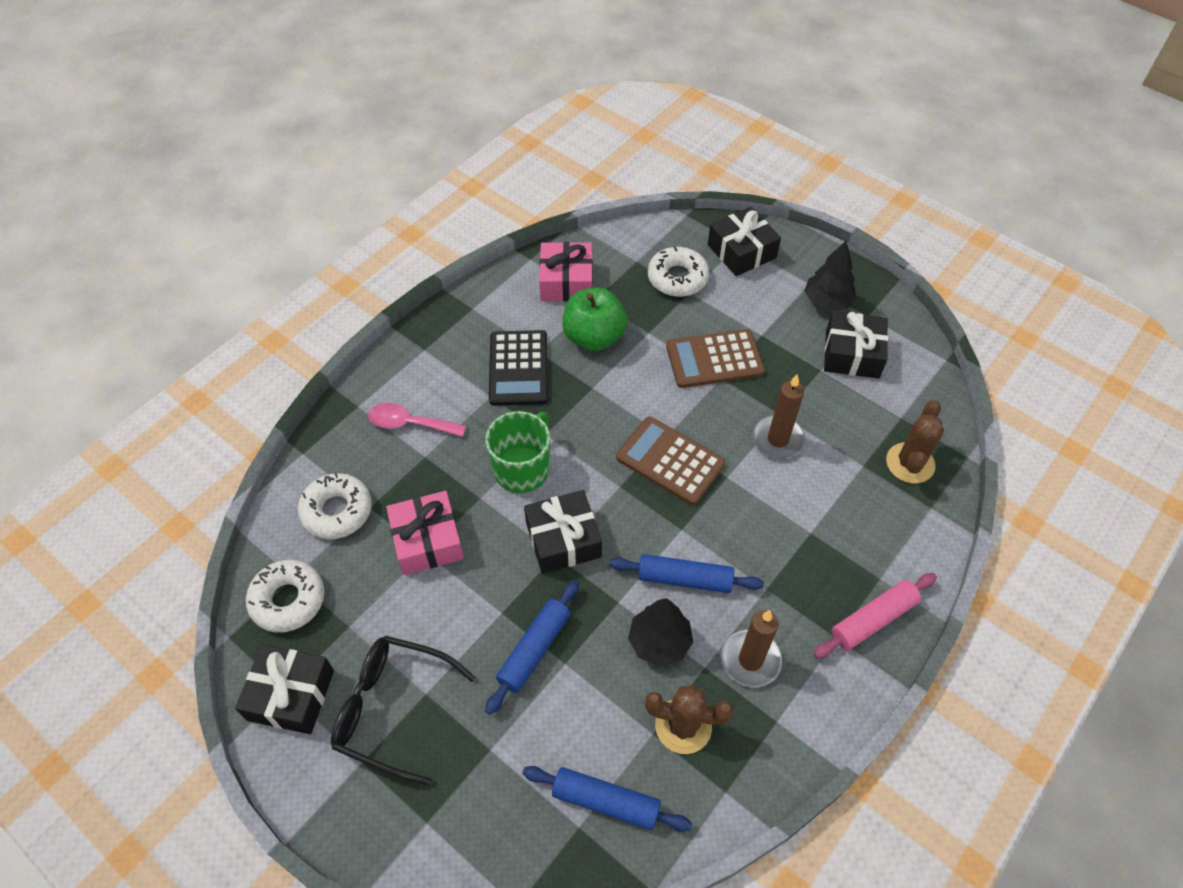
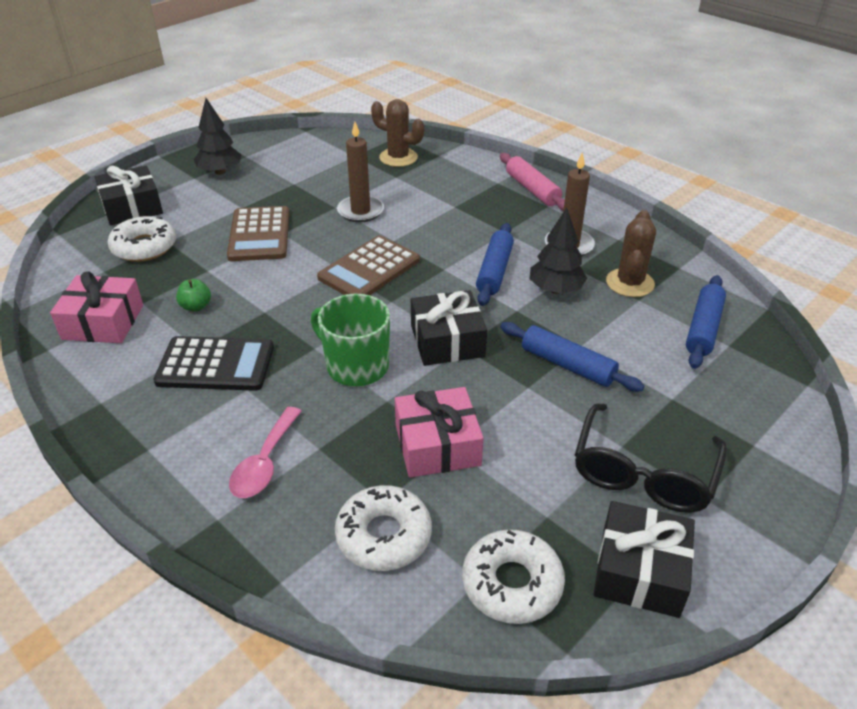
camera: 85 degrees left, 15 degrees down
green apple [562,288,627,351] -> green apple [176,279,211,312], size x0.47
black gift [824,311,888,379] -> none

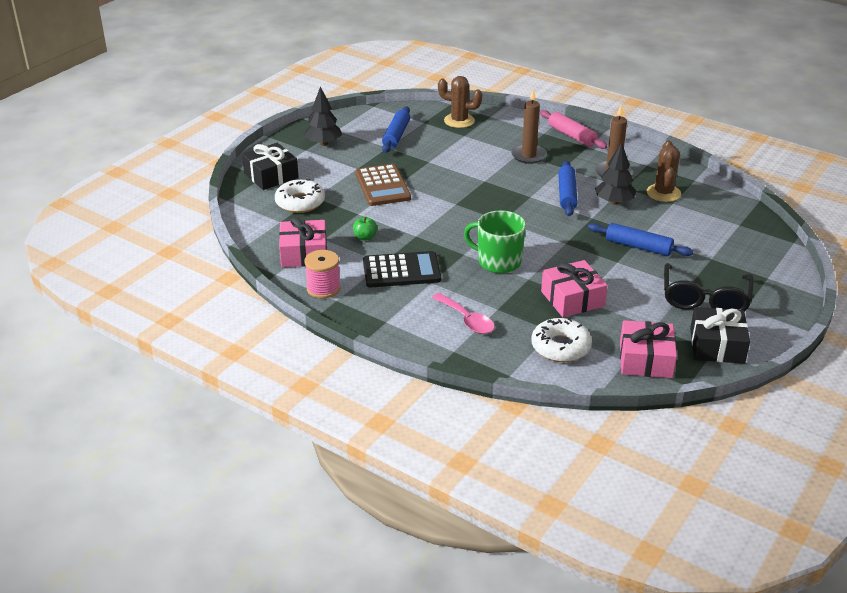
camera: 10 degrees left, 5 degrees down
pink spoon [229,407,302,498] -> pink spoon turned 45 degrees counterclockwise [432,293,495,334]
brown calculator [317,235,420,295] -> none
brown candle [337,122,384,222] -> brown candle moved to [511,89,547,164]
black gift [411,290,487,366] -> none
white donut [462,529,565,624] -> pink gift [620,320,677,378]
blue rolling pin [686,275,726,369] -> blue rolling pin moved to [382,106,410,153]
none -> pink spool [304,250,341,299]

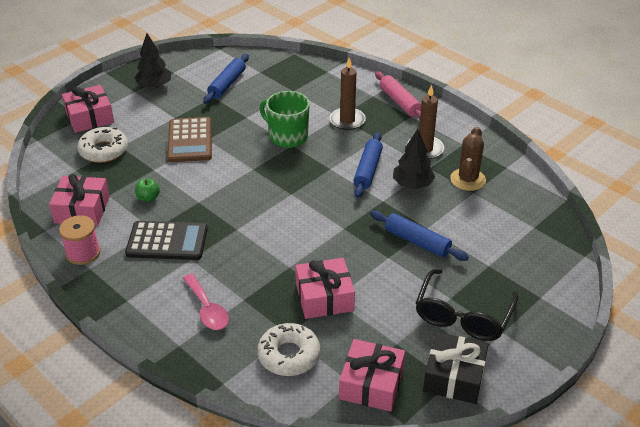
camera: 10 degrees right, 5 degrees up
black gift [242,143,299,190] -> pink gift [62,85,114,133]
brown cactus [438,76,482,128] -> none
green mug [464,210,526,273] -> green mug moved to [260,91,310,148]

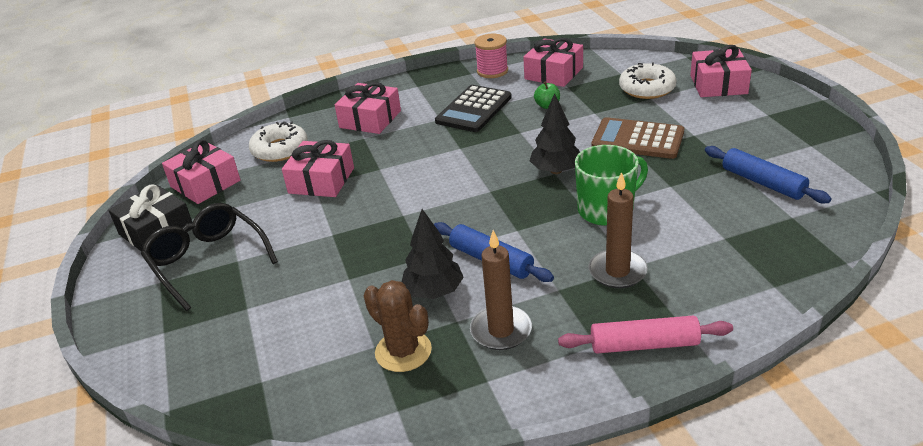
camera: 120 degrees right, 5 degrees down
black tree [134,33,171,89] -> black tree moved to [530,93,580,174]
pink spoon [183,274,229,330] -> pink gift [335,82,401,134]
blue rolling pin [370,210,469,261] -> none

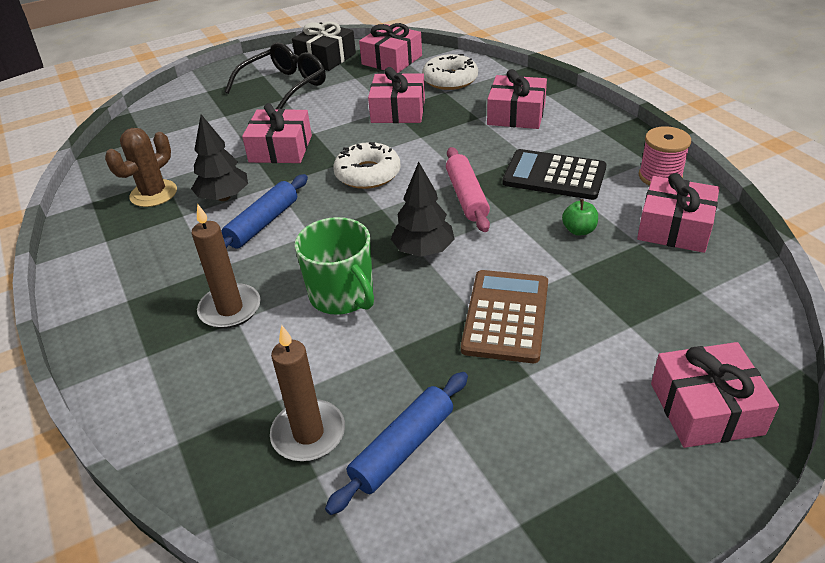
camera: 80 degrees right, 5 degrees up
brown candle [470,230,532,350] -> brown candle moved to [270,325,345,461]
pink rolling pin [558,316,733,353] -> pink rolling pin moved to [446,147,490,232]
white donut [619,62,677,99] -> white donut moved to [333,142,401,189]
none -> pink gift [242,103,312,163]

